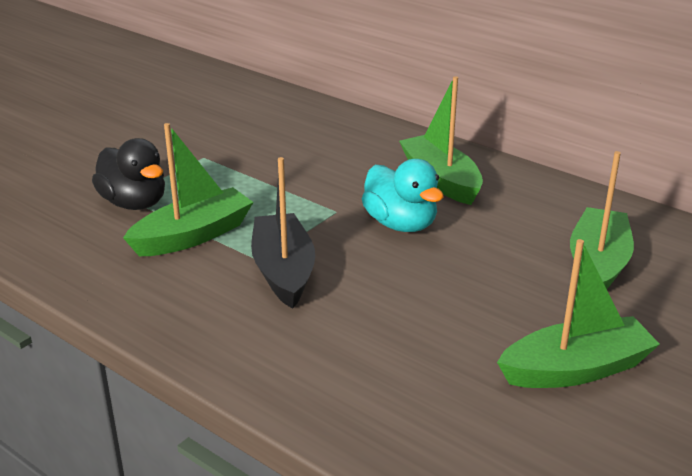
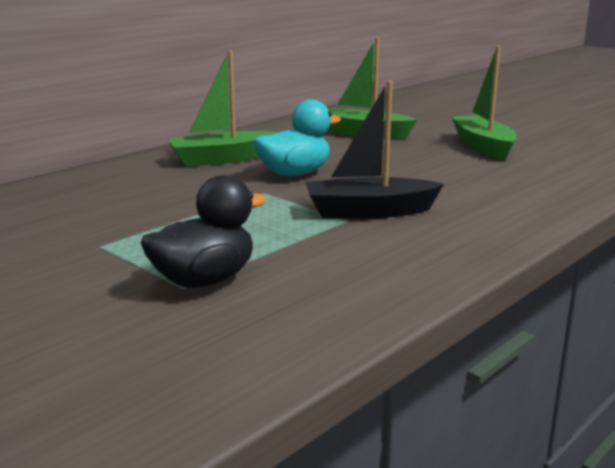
camera: 85 degrees left, 10 degrees down
green boat [123,123,253,256] -> none

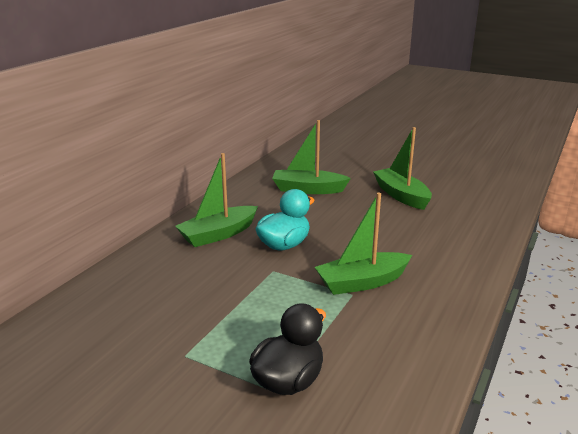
camera: 15 degrees left, 5 degrees up
black boat [305,81,444,218] -> green boat [315,193,412,295]

